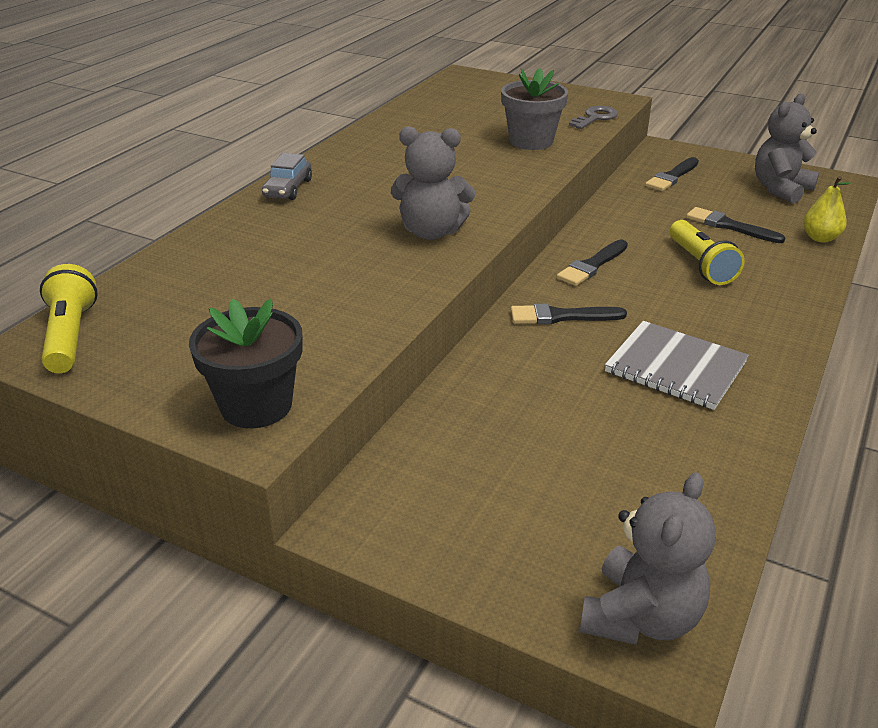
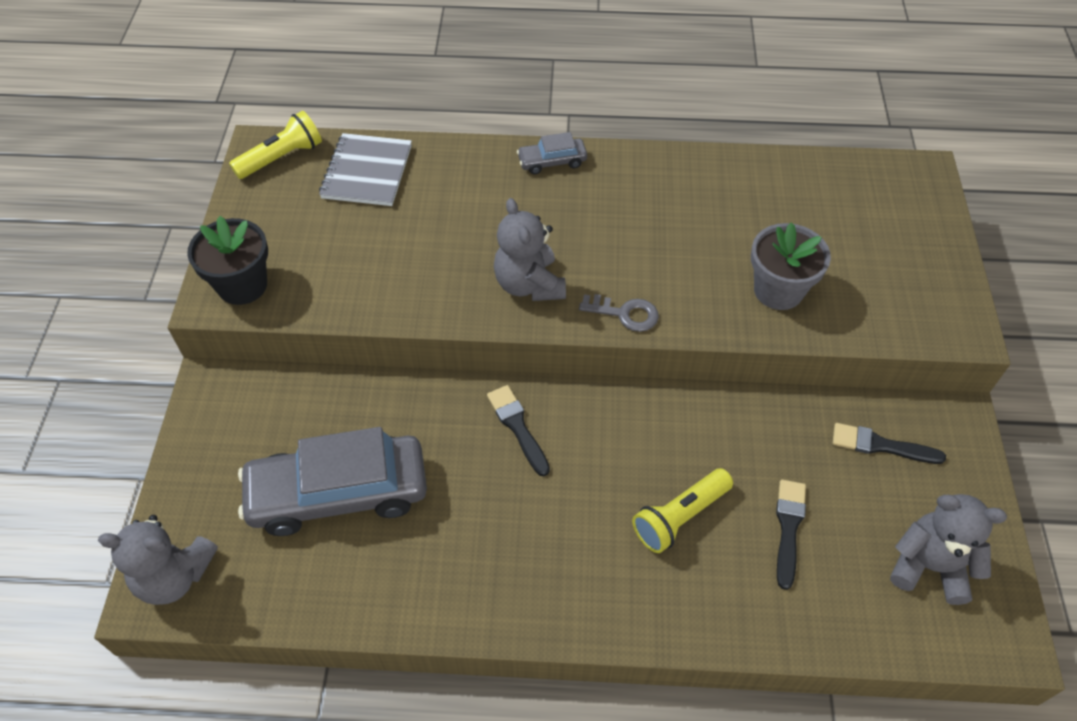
camera: 65 degrees right, 20 degrees up
black brush [557,240,628,286] -> none
grey key [569,106,618,129] -> grey key moved to [579,294,659,332]
grey notebook [605,321,749,410] -> grey notebook moved to [319,133,412,206]
yellow pear [803,176,852,242] -> none
none -> grey car [238,427,427,536]

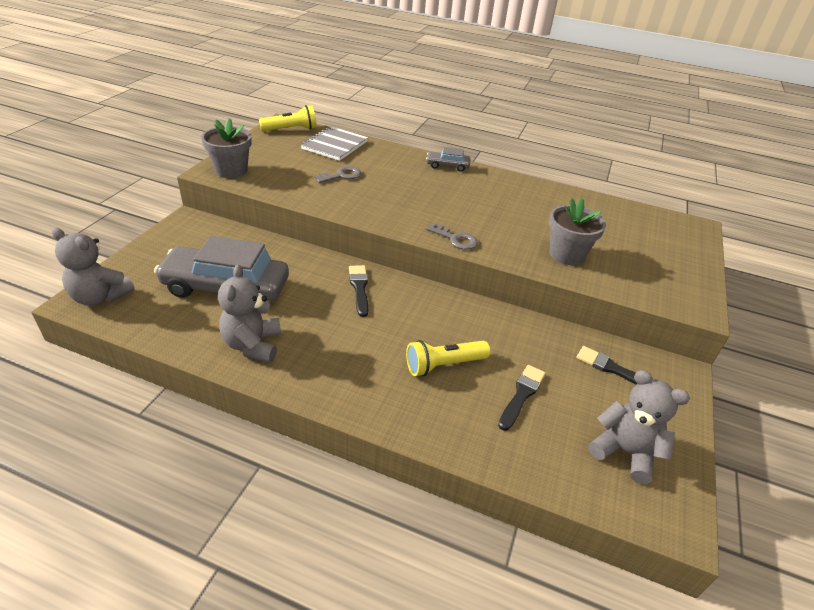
camera: 15 degrees right, 15 degrees down
black flower pot [187,216,268,305] -> grey flower pot [201,118,252,178]
grey teddy bear [494,198,566,301] -> grey teddy bear moved to [218,265,281,363]
none -> grey key [314,166,361,183]

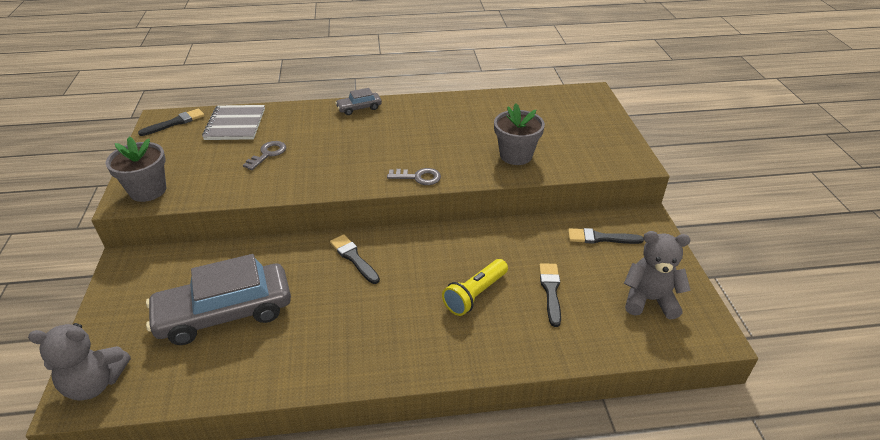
camera: 25 degrees left, 0 degrees up
grey teddy bear [218,265,281,363] -> none
yellow flashlight [259,105,317,131] -> black brush [138,108,205,136]

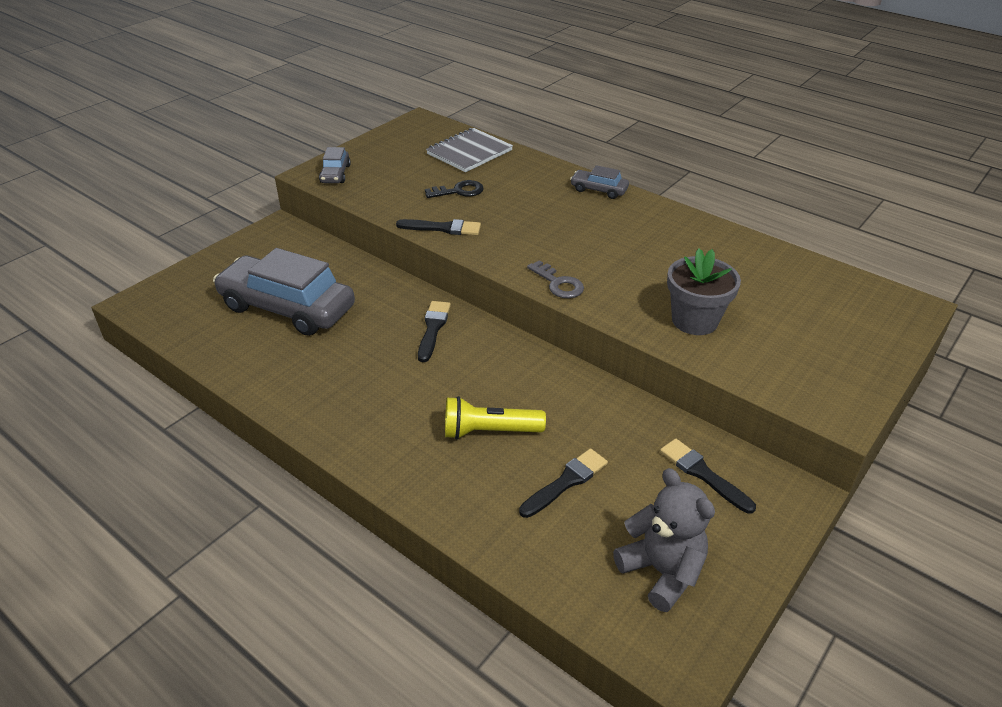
camera: 45 degrees right, 0 degrees up
grey teddy bear [28,323,131,401] -> none
grey flower pot [106,136,166,202] -> grey car [319,147,351,183]
black brush [138,108,205,136] -> black brush moved to [396,219,481,235]
grey key [243,141,286,170] -> black key [425,180,484,198]

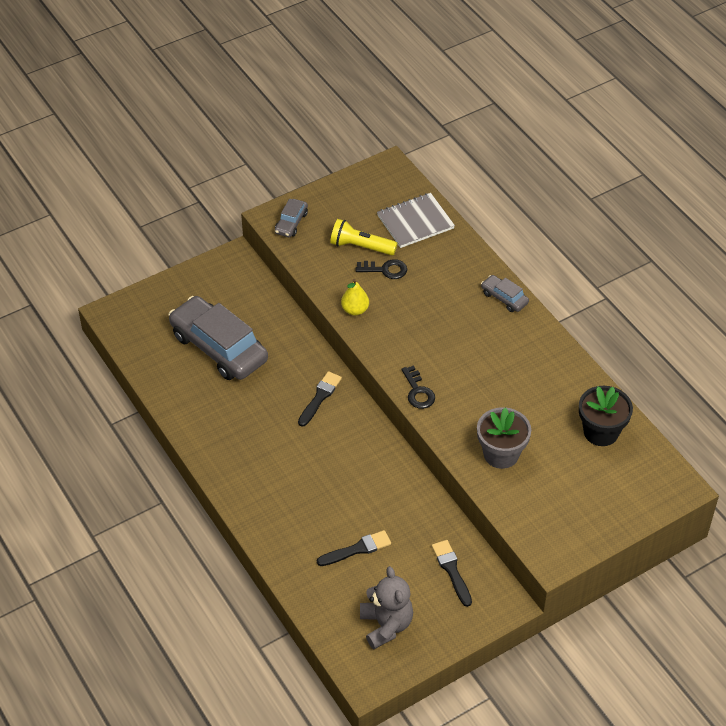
camera: 20 degrees right, 10 degrees up
black brush [396,219,481,235] -> yellow pear [341,279,369,316]
yellow flashlight [445,396,546,439] -> yellow flashlight moved to [330,219,397,255]
grey key [527,260,584,298] -> black key [402,366,435,409]
none -> black flower pot [579,386,633,446]

